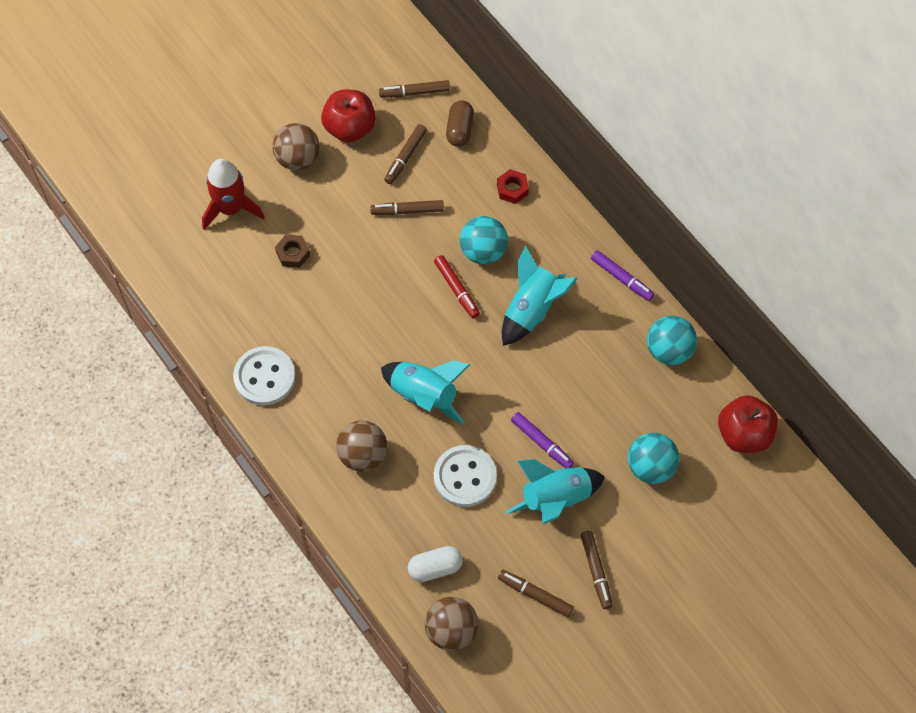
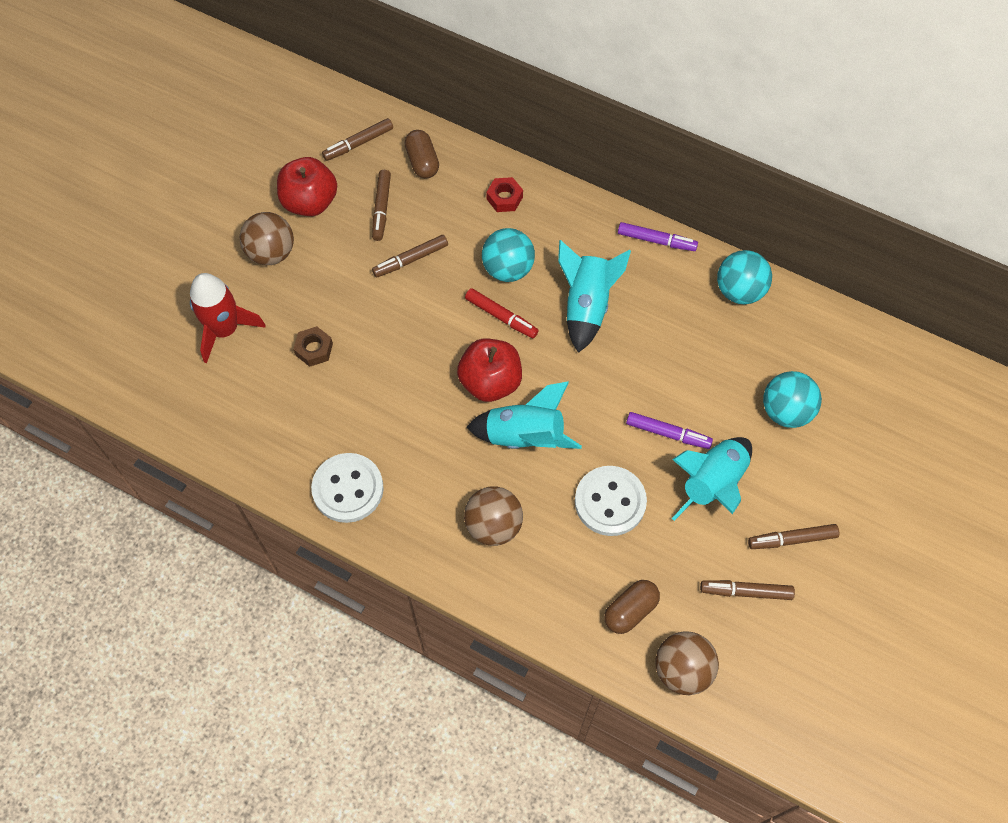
camera: 25 degrees left, 0 degrees up
white capsule [408,546,463,582] -> brown capsule [604,580,660,634]
brown marker [581,531,613,609] -> brown marker turned 120 degrees clockwise [748,524,839,549]
red apple [718,395,778,453] -> red apple moved to [457,338,522,402]

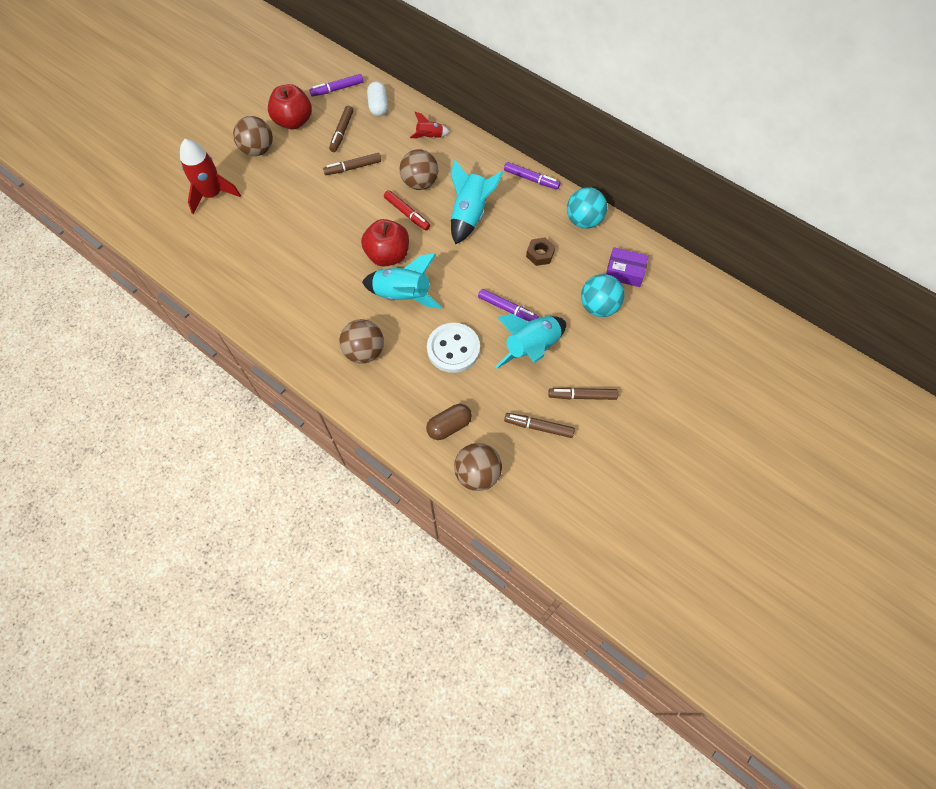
camera: 10 degrees right, 0 degrees up
brown nut [293,326,333,367] -> brown nut moved to [526,237,555,266]
white button [311,453,384,523] -> none
brown marker [322,118,393,161] -> purple marker [309,74,363,97]
brown capsule [405,130,439,178] -> white capsule [367,82,388,116]
turquoise ball [482,228,535,282] -> brown ball [399,149,438,190]
red nut [486,177,523,212] -> red rocket [410,112,450,138]
none -> purple box [606,247,649,287]

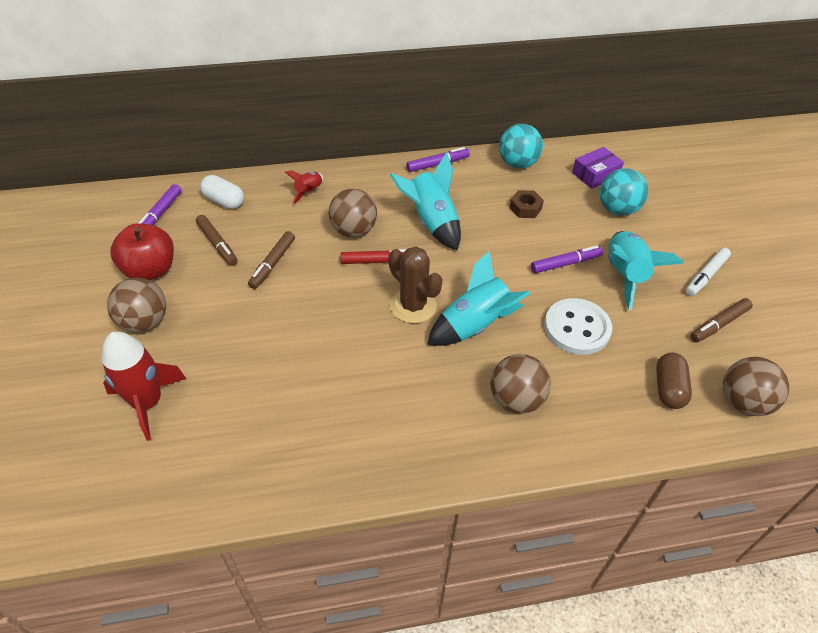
camera: 50 degrees left, 15 degrees down
red apple [361,219,409,267] -> brown cactus [388,247,443,324]
brown marker [548,387,618,400] -> white marker [685,248,731,296]

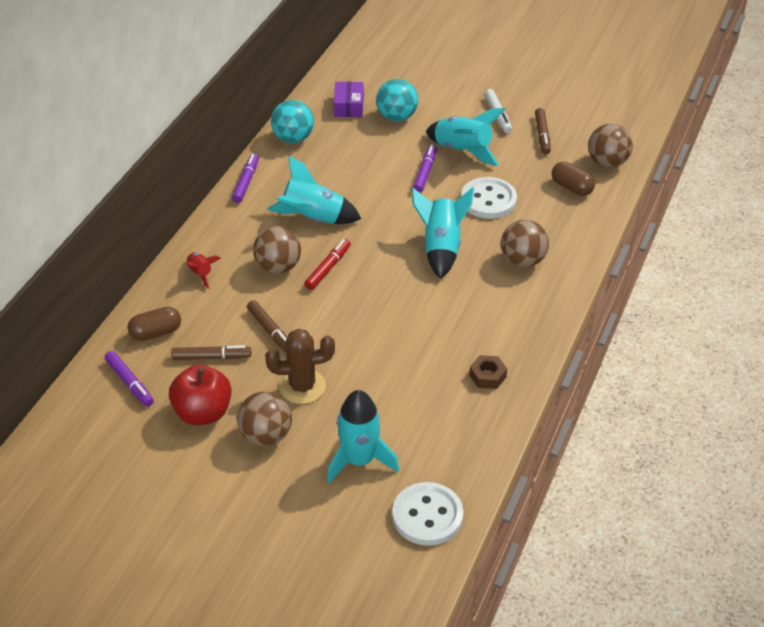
camera: 55 degrees left, 5 degrees down
red rocket [102,331,186,441] -> turquoise rocket [327,390,399,483]
white capsule [200,175,244,209] -> brown capsule [127,307,181,341]
brown cactus [388,247,443,324] -> brown cactus moved to [265,329,335,404]
brown nut [509,190,544,218] -> brown nut moved to [469,355,507,389]
none -> white button [392,482,463,546]

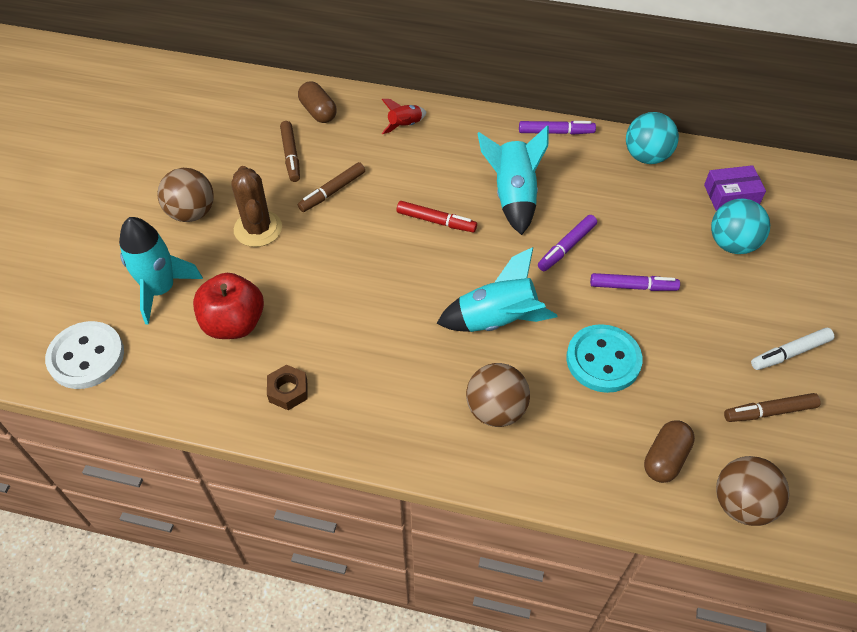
camera: 80 degrees right, 10 degrees up
purple marker [105,351,154,407] -> purple marker moved to [538,215,597,271]
red apple [169,365,232,425] -> red apple moved to [193,273,264,339]
brown ball [253,226,301,274] -> none
turquoise rocket [426,108,506,166] -> none
white button [461,177,517,219] -> turquoise button [566,324,643,393]

